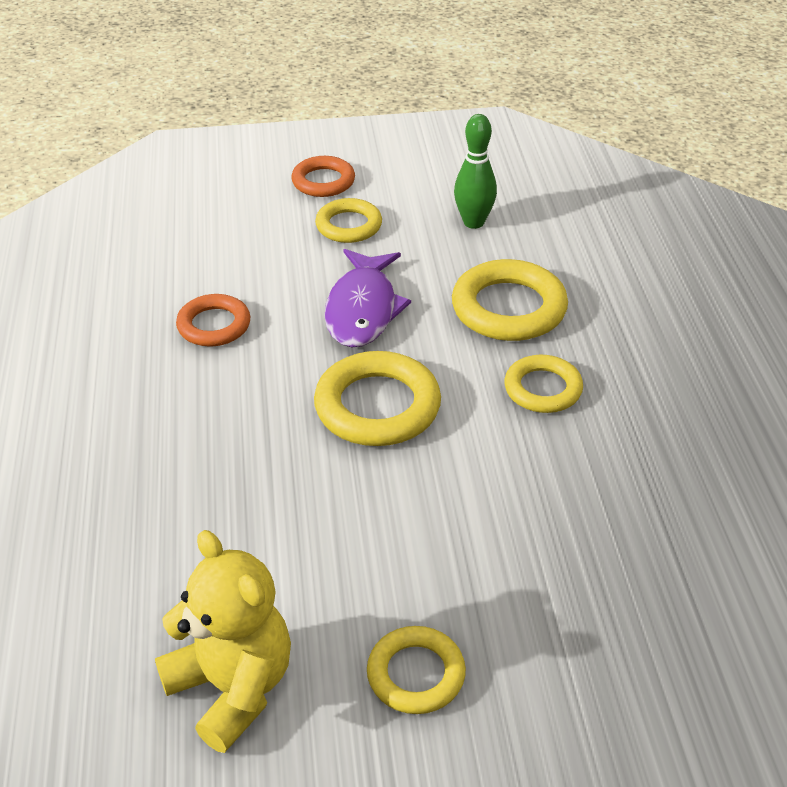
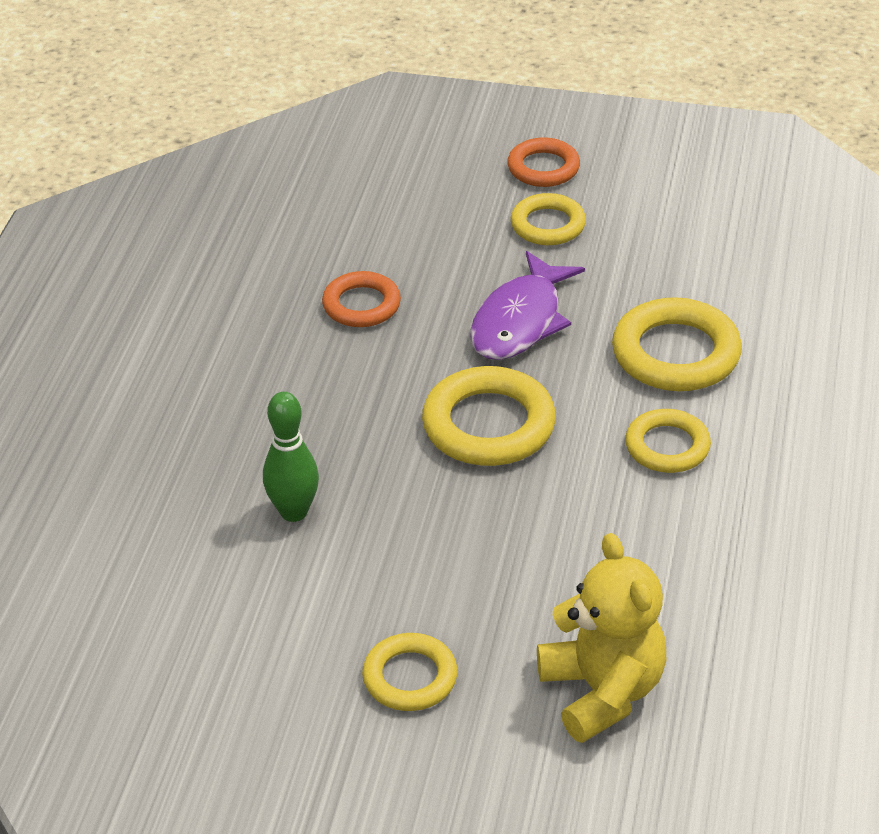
camera: 20 degrees right, 0 degrees up
yellow teddy bear [155,530,291,753] -> yellow teddy bear moved to [537,533,666,743]
green bowling pin [454,114,497,229] -> green bowling pin moved to [263,392,319,522]

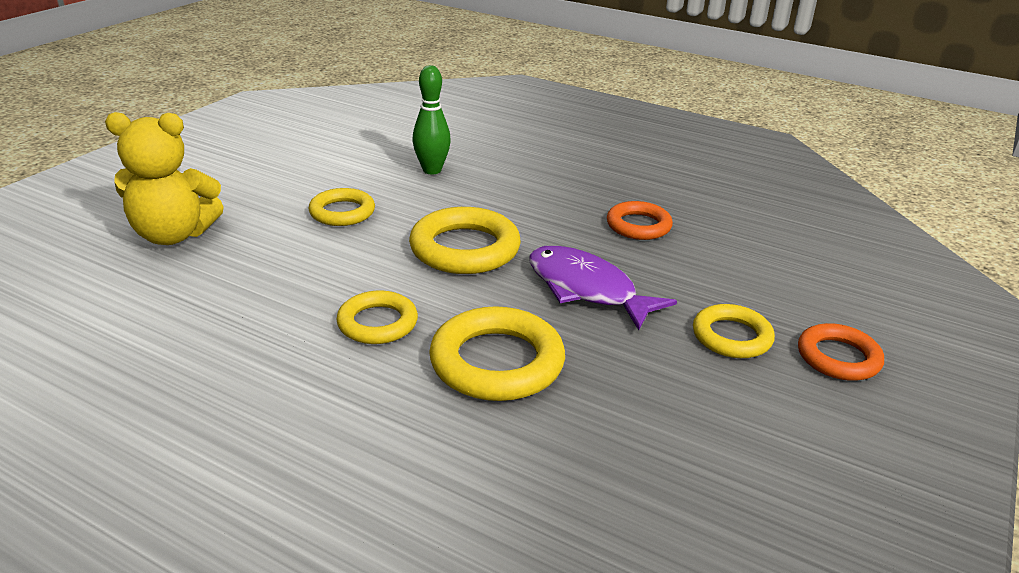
camera: 105 degrees right, 10 degrees down
yellow ring [362,633,457,711] -> yellow ring moved to [309,188,375,226]

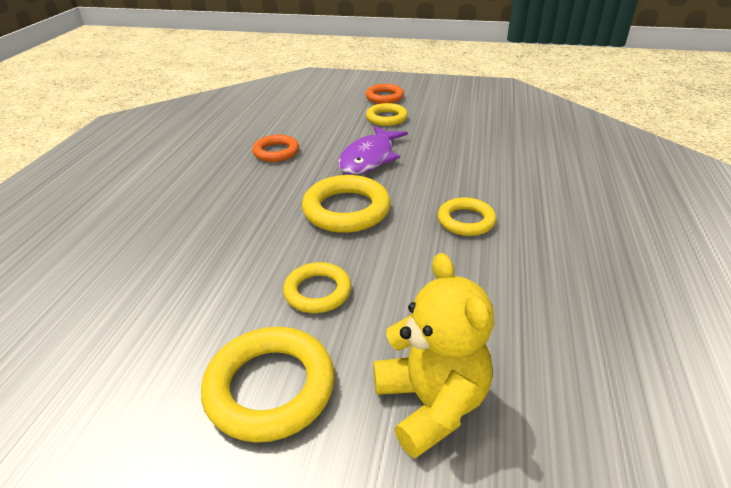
camera: 105 degrees left, 5 degrees up
green bowling pin [412,65,451,174] -> none
yellow ring [429,306,565,401] -> yellow ring moved to [201,327,335,443]

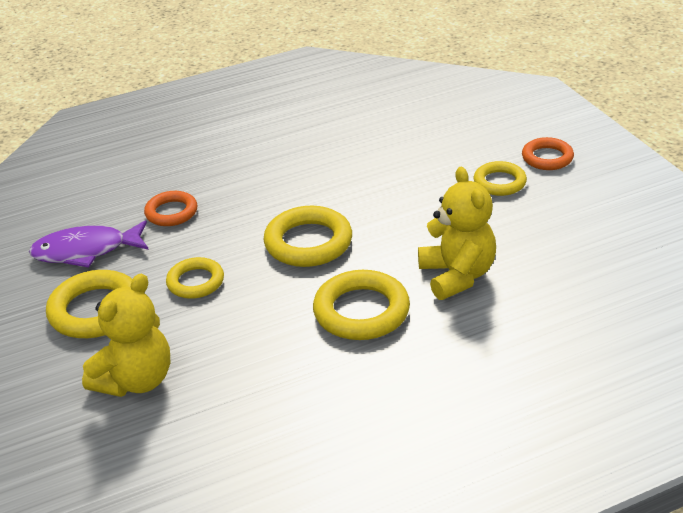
camera: 55 degrees right, 0 degrees up
orange ring [252,135,299,162] -> orange ring moved to [144,191,197,226]
purple fish [338,125,408,175] -> purple fish moved to [29,220,149,268]
yellow ring [438,197,496,236] -> yellow ring [313,270,410,340], size x1.59
none -> yellow teddy bear [418,167,496,300]

